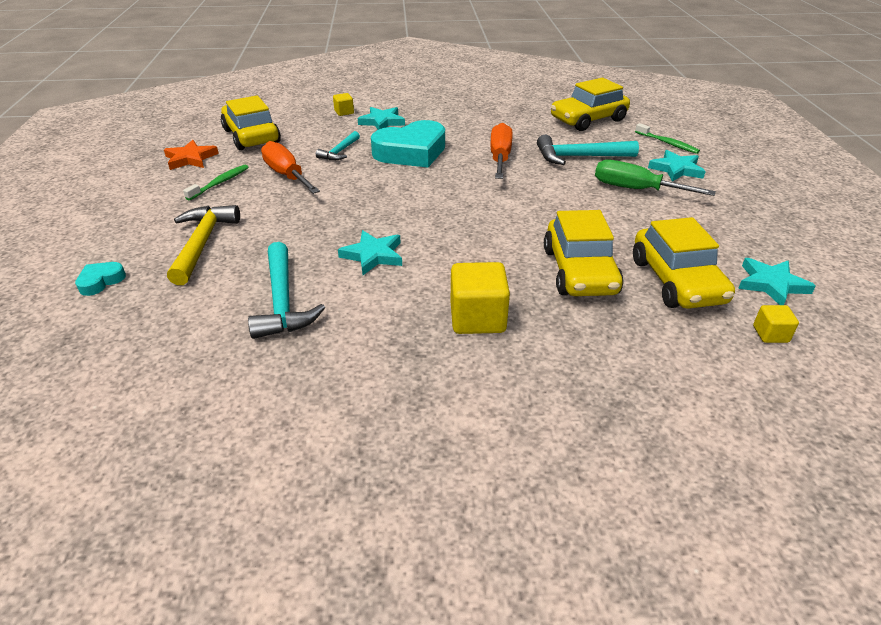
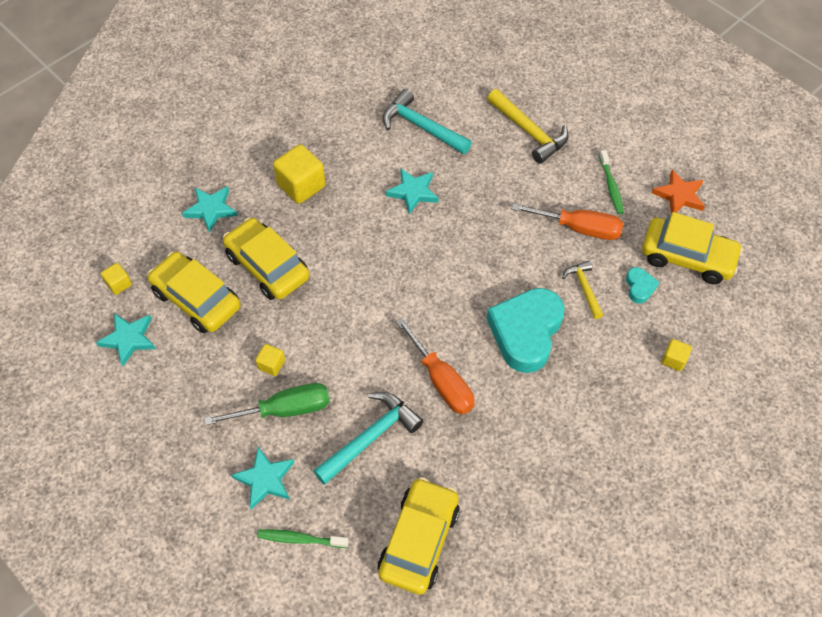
camera: 140 degrees right, 20 degrees up
turquoise heart [75,262,126,296] -> turquoise heart moved to [626,267,659,304]
turquoise hammer [316,131,360,160] -> yellow hammer [562,261,603,319]
turquoise star [358,107,405,130] -> turquoise star moved to [182,186,238,233]
none -> yellow cube [255,344,285,376]

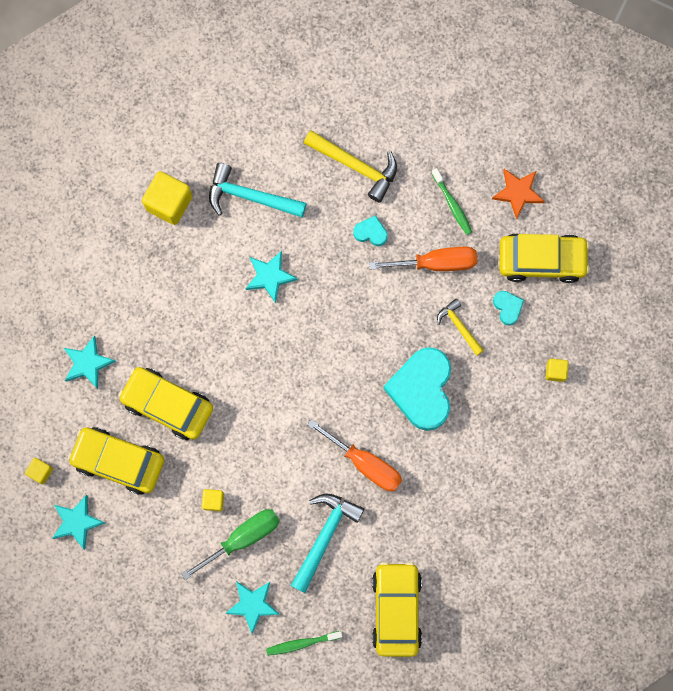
camera: 20 degrees left, 20 degrees up
yellow cube [273,144,326,204] -> yellow cube moved to [142,171,192,225]
none -> turquoise heart [353,215,388,246]

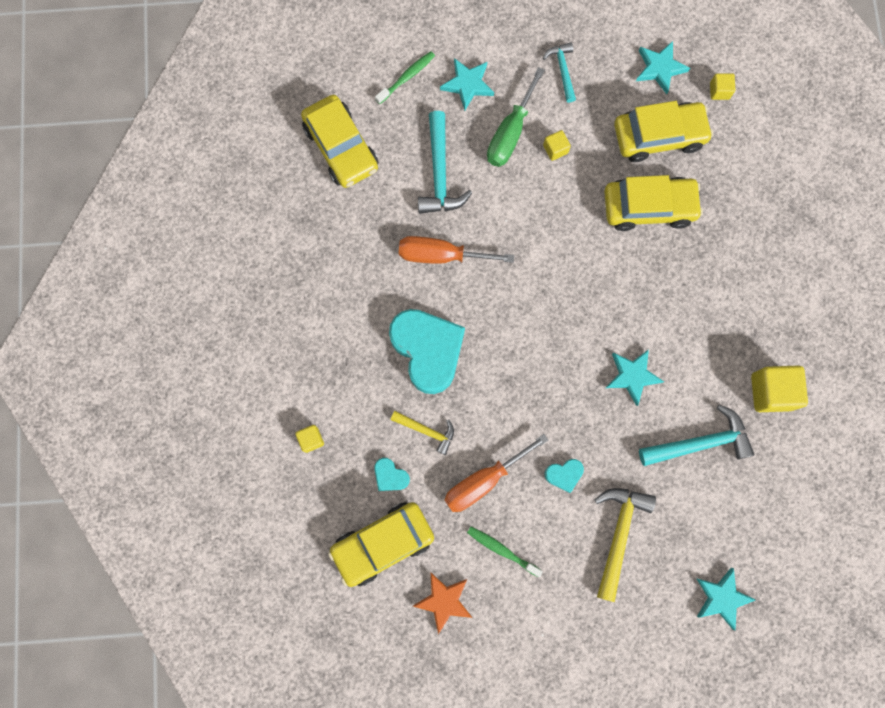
camera: 150 degrees right, 0 degrees up
turquoise star [64,336,116,389] -> turquoise star moved to [696,568,756,630]
yellow hammer [304,130,397,203] -> yellow hammer turned 105 degrees clockwise [595,488,656,602]
none -> turquoise hammer [543,42,576,103]

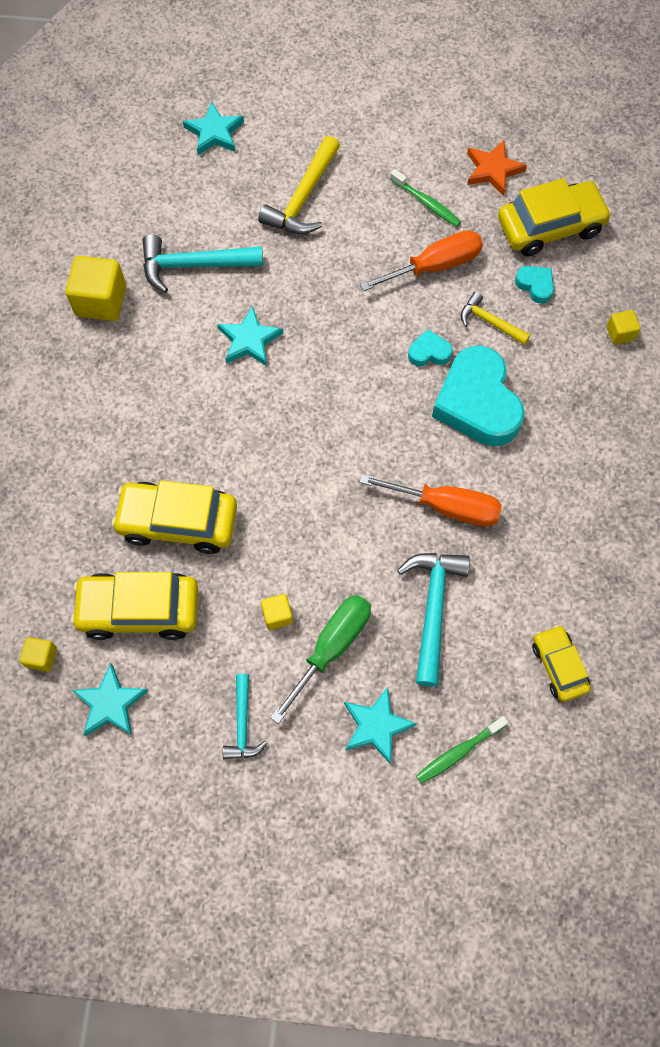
camera: 170 degrees left, 10 degrees down
yellow car [301,95,378,188] -> yellow car [532,625,591,702], size x0.59
turquoise heart [544,459,584,493] -> turquoise heart moved to [408,329,452,366]

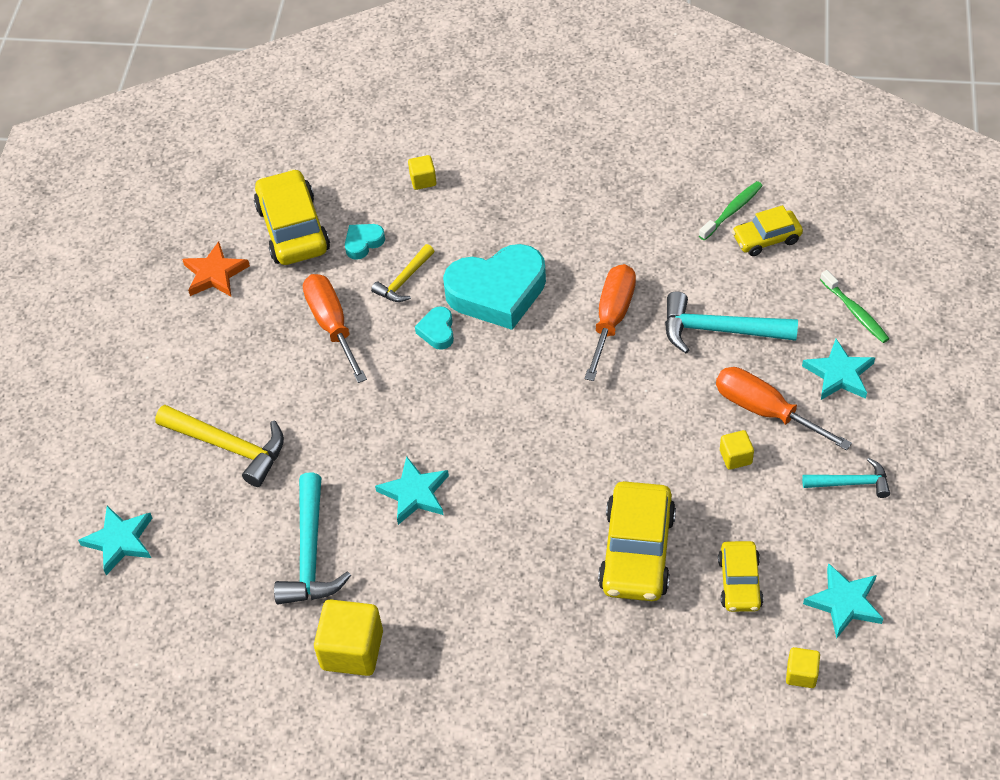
camera: 85 degrees left, 15 degrees down
yellow car [71,572,198,640] -> yellow car [718,541,763,612], size x0.59
green screwdriver [270,595,371,724] -> orange screwdriver [716,367,852,450]
green toothbrush [390,169,461,227] -> green toothbrush moved to [699,181,763,241]

